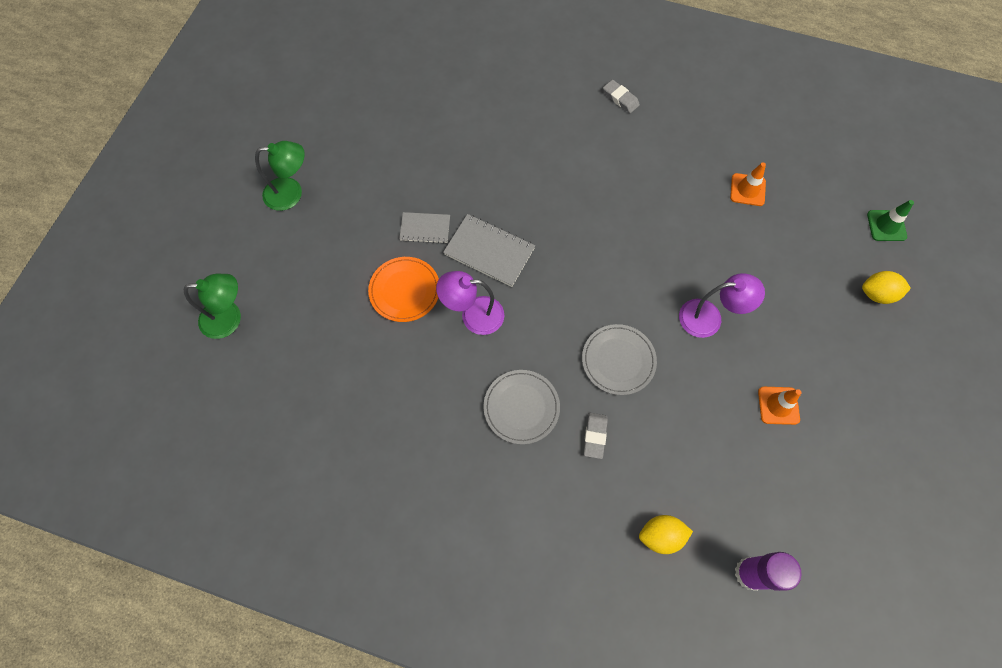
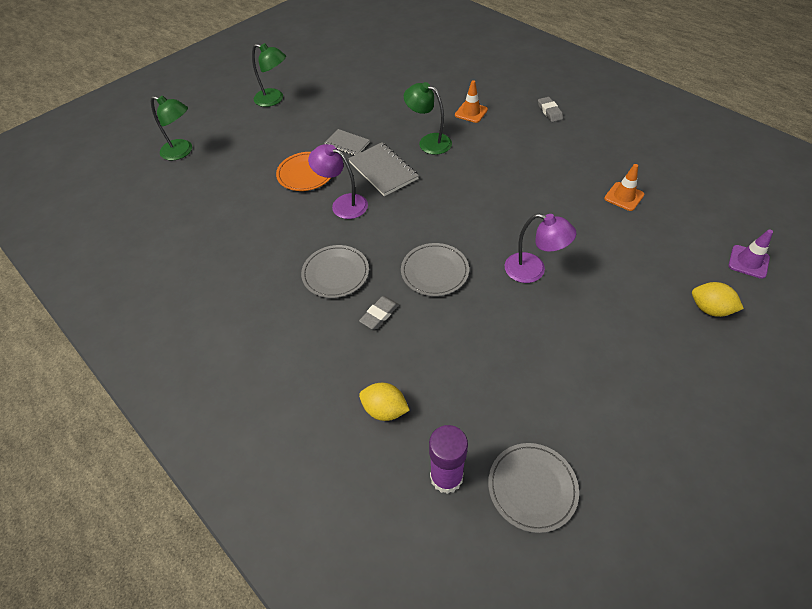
camera: 30 degrees right, 15 degrees down
orange traffic cone [758,387,801,425] -> orange traffic cone moved to [455,80,488,123]
green traffic cone [867,200,914,241] -> purple traffic cone [728,229,773,279]
none -> green lamp [404,82,452,155]
none -> grey plate [488,443,579,533]

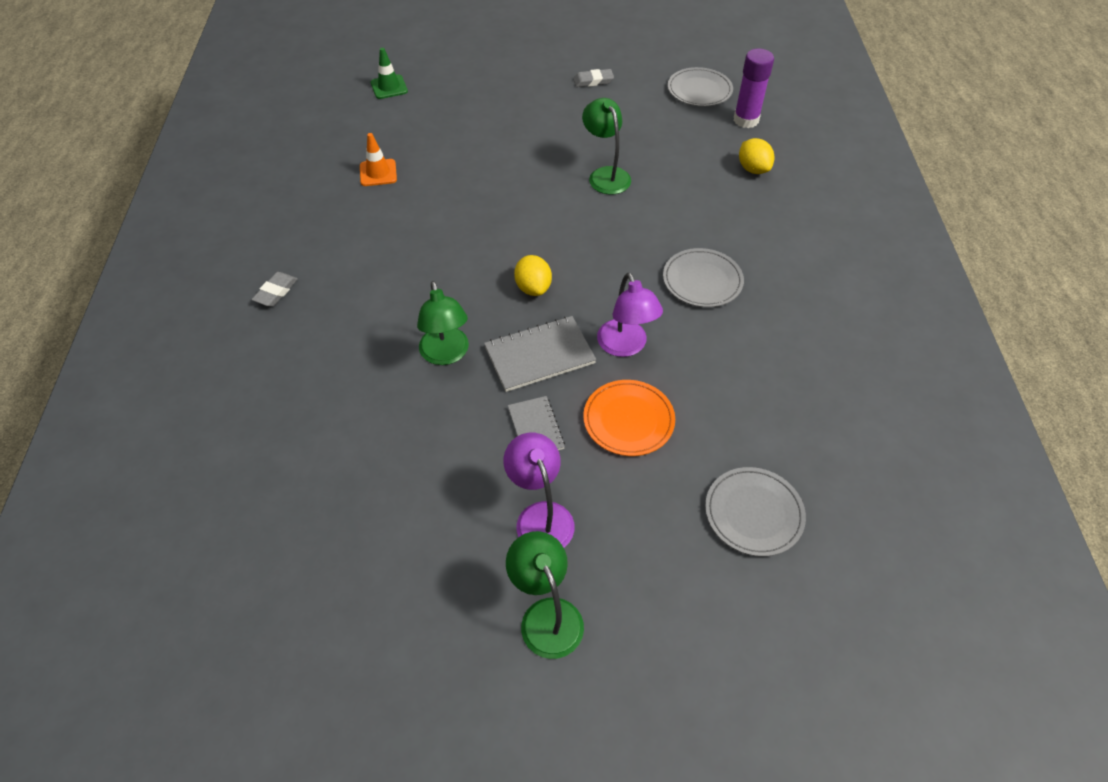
camera: 140 degrees left, 0 degrees up
green lamp [151,96,192,160] -> green lamp moved to [582,98,631,195]
grey notebook [348,142,419,196] -> grey notebook turned 60 degrees clockwise [484,316,596,392]
grey eraser [359,296,399,329] -> grey eraser moved to [573,69,614,87]
grey plate [401,243,469,296] -> grey plate moved to [705,467,806,556]
orange traffic cone [455,80,488,123] -> none
purple lamp [505,214,577,283] -> purple lamp moved to [504,433,575,548]
yellow lemon [692,282,744,317] -> yellow lemon moved to [514,255,552,296]
purple traffic cone [728,229,773,279] -> green traffic cone [371,48,408,99]

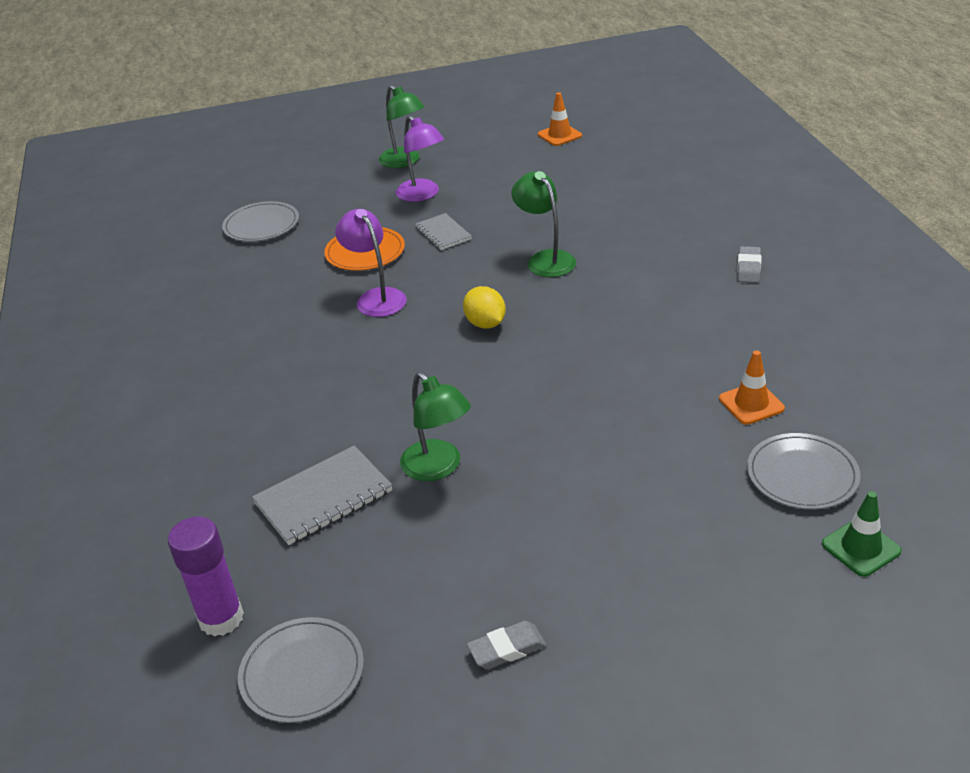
camera: 170 degrees right, 15 degrees down
grey notebook [484,316,596,392] -> grey notebook moved to [252,445,392,545]
grey plate [663,248,744,307] -> grey plate moved to [747,433,860,510]
yellow lemon [739,138,774,174] -> none
none -> orange traffic cone [538,92,582,146]

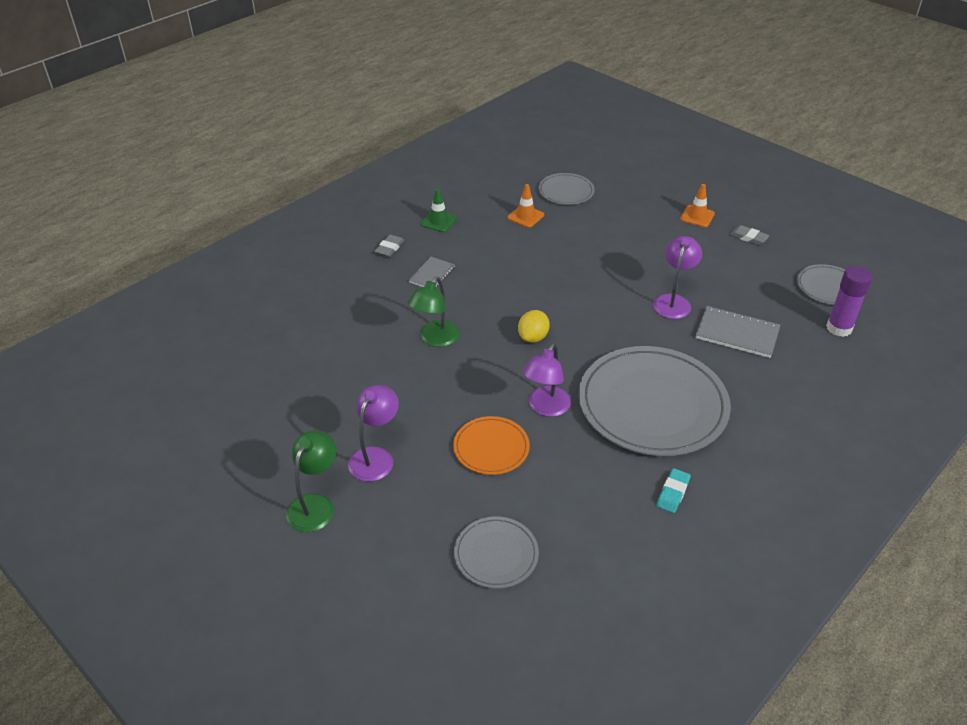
camera: 125 degrees left, 5 degrees up
green lamp [400,372,471,481] -> purple lamp [653,236,702,319]
grey notebook [415,213,472,250] -> grey notebook moved to [409,257,455,287]
orange traffic cone [538,92,582,146] -> orange traffic cone moved to [680,184,715,227]
grey eraser [737,246,761,283] -> grey eraser turned 45 degrees counterclockwise [374,235,404,257]
green traffic cone [822,491,902,577] -> green traffic cone moved to [421,189,457,232]
none -> grey plate [578,346,731,456]
none -> turquoise eraser [657,468,691,513]

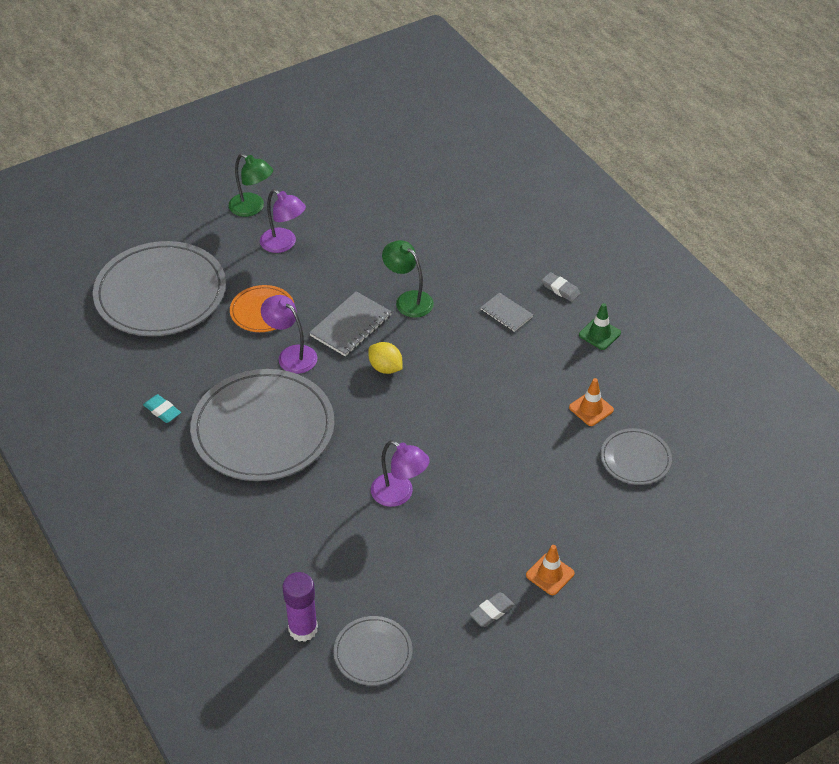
camera: 105 degrees right, 5 degrees up
grey plate [454,517,539,589] -> grey plate [93,241,226,336], size x2.05
grey notebook [696,306,780,358] -> grey notebook moved to [309,291,392,357]

